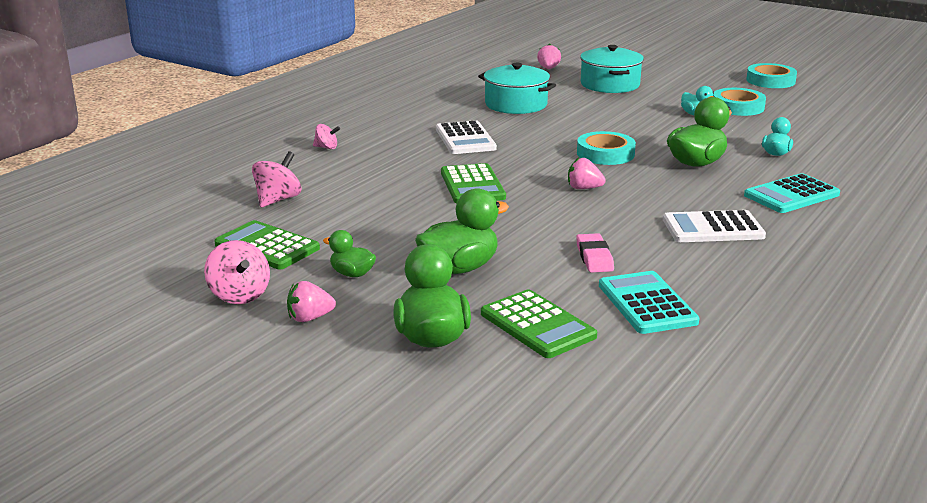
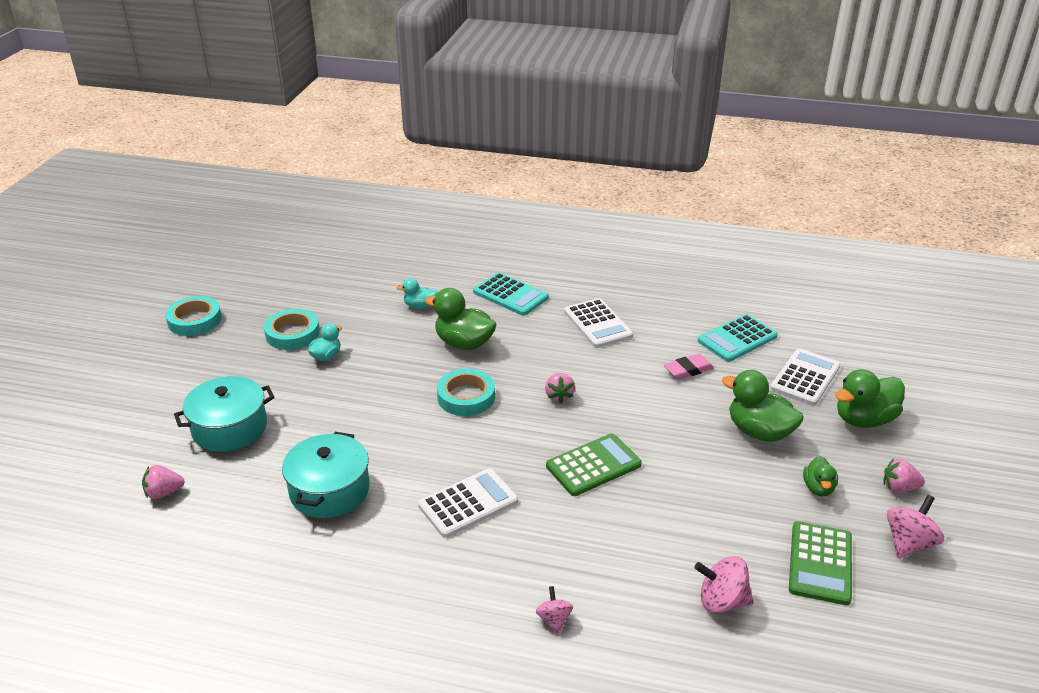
camera: 110 degrees left, 10 degrees up
pink strawberry [287,281,336,322] -> pink strawberry turned 135 degrees clockwise [883,458,925,492]
green calculator [481,290,597,358] -> white calculator [770,348,841,406]

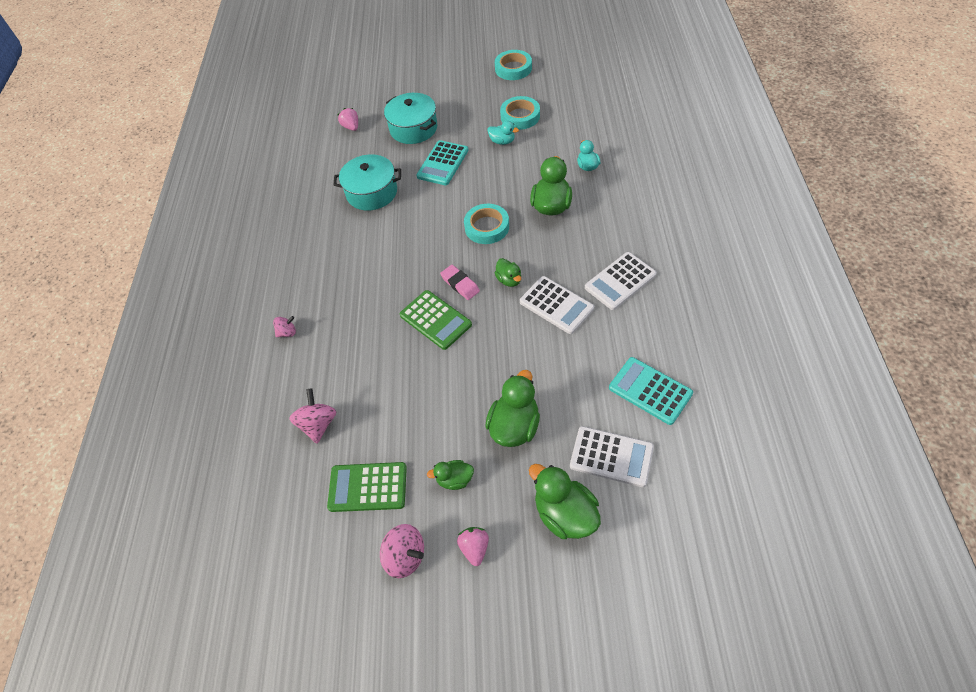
camera: 80 degrees right, 20 degrees up
white calculator [418,468,518,538] -> white calculator moved to [520,276,594,334]
turquoise calculator [473,272,549,316] -> turquoise calculator moved to [416,140,469,185]
pink strawberry [545,373,575,404] -> green duck [495,258,521,287]
pink eraser [664,354,714,380] -> pink eraser moved to [440,265,480,300]

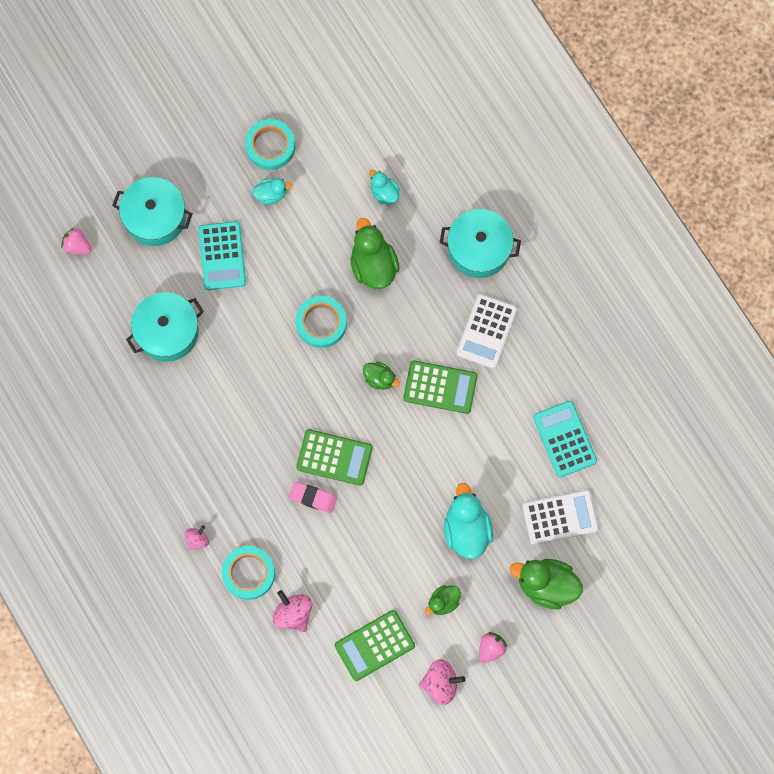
camera: 35 degrees left, 20 degrees up
pink eraser [440,265,480,300] -> pink eraser moved to [289,481,337,513]
pink strawberry [457,527,489,566] -> pink strawberry turned 75 degrees clockwise [479,632,507,663]
green duck [485,370,540,447] -> turquoise duck [444,483,493,559]
turquoise tape [495,50,532,80] -> turquoise tape moved to [222,546,275,600]
white calculator [520,276,594,334] -> green calculator [403,360,477,414]
turquoise calculator [609,357,693,425] -> turquoise calculator turned 60 degrees clockwise [533,401,597,477]
none -> turquoise pot [439,209,521,278]

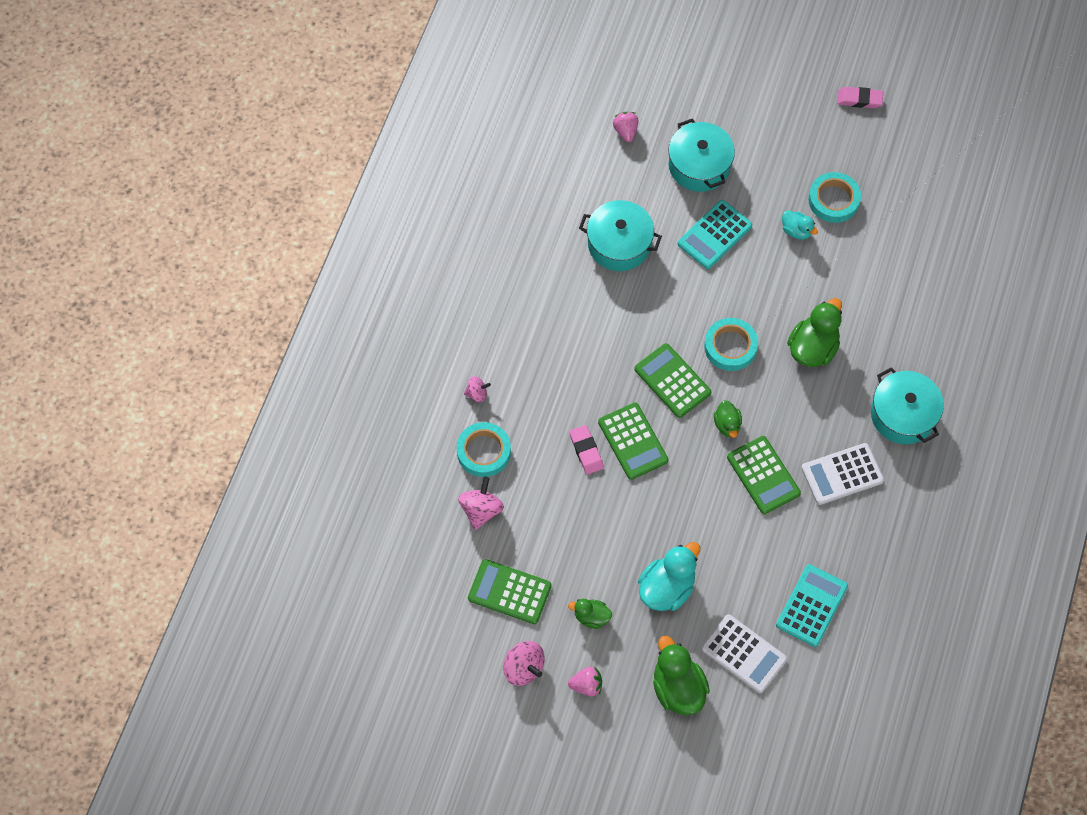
camera: 50 degrees right, 10 degrees down
turquoise duck [369,170,400,204] -> none
none -> green calculator [634,343,711,418]
none -> pink eraser [837,87,883,108]

